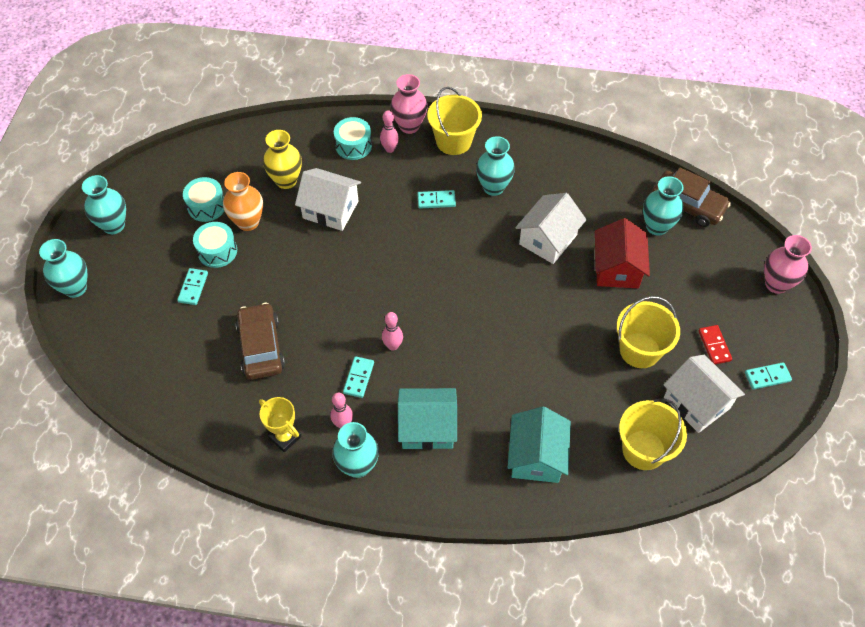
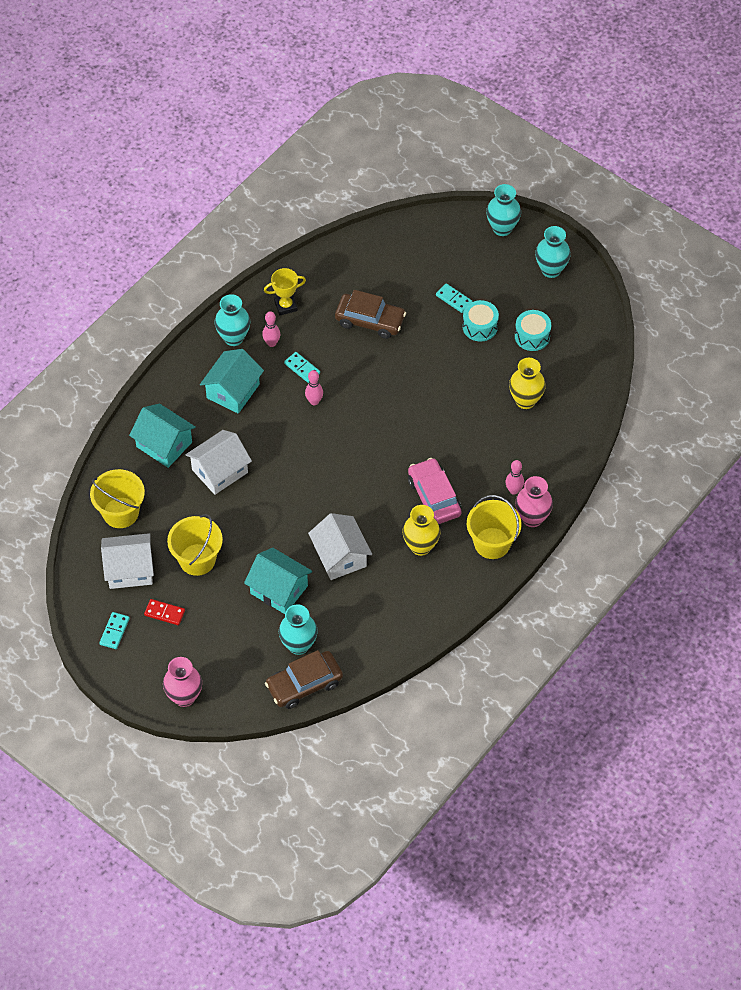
camera: 120 degrees right, 0 degrees up
orange vase [223,172,263,231] -> none
white house [295,168,361,231] -> white house moved to [185,430,252,495]
turquoise drum [334,117,372,160] -> none
turquoise domino [417,190,456,209] -> pink car [408,458,461,524]
turquoise vase [476,136,515,196] -> yellow vase [402,505,440,556]
red house [595,218,650,288] -> turquoise house [244,548,312,614]

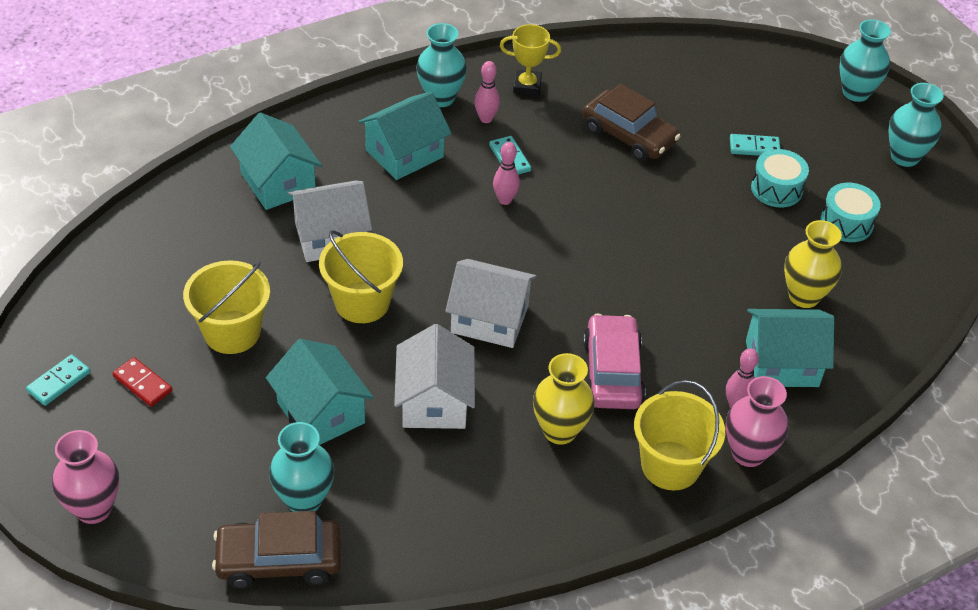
camera: 20 degrees right, 10 degrees down
yellow bucket [90,469,145,528] -> yellow bucket moved to [319,230,403,323]
white house [101,533,154,589] -> white house moved to [445,259,537,348]
turquoise domino [436,283,472,313] -> turquoise domino turned 60 degrees counterclockwise [730,134,780,156]
none -> turquoise house [746,309,834,387]

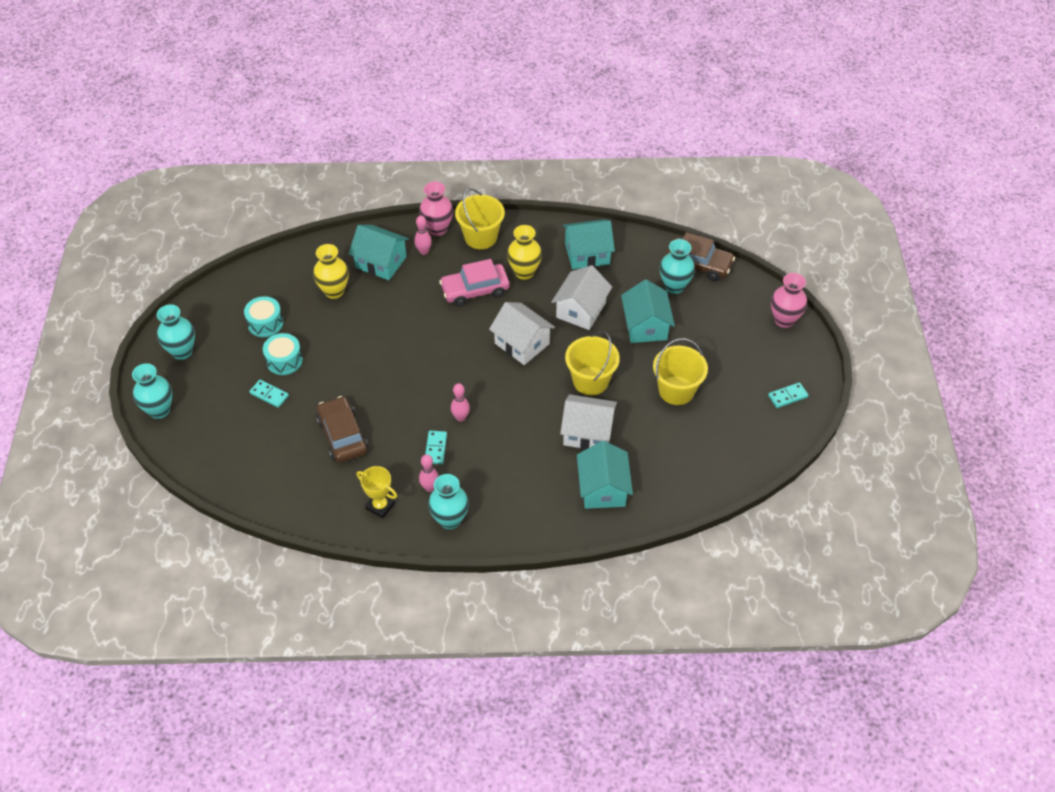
camera: 150 degrees left, 5 degrees up
red domino [112,357,172,407] -> none
turquoise house [358,91,452,180] -> turquoise house moved to [562,219,615,269]
pink car [583,314,646,409] -> pink car turned 45 degrees clockwise [439,259,510,307]

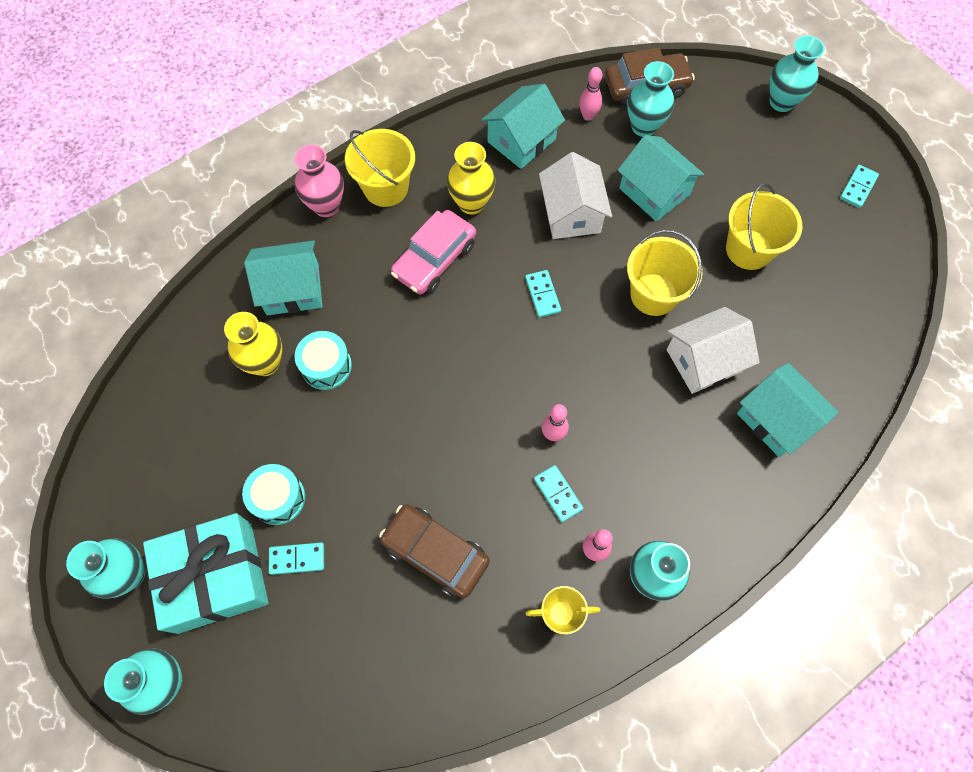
camera: 35 degrees left, 15 degrees up
turquoise drum [244,296,283,337] -> turquoise drum moved to [295,331,352,390]
pink bowling pin [414,216,432,255] -> pink bowling pin moved to [579,67,602,121]
white house [489,302,555,365] -> turquoise domino [525,270,561,318]
pink vase [771,273,807,328] -> turquoise vase [770,35,824,112]
none -> turquoise gift [143,513,268,634]

